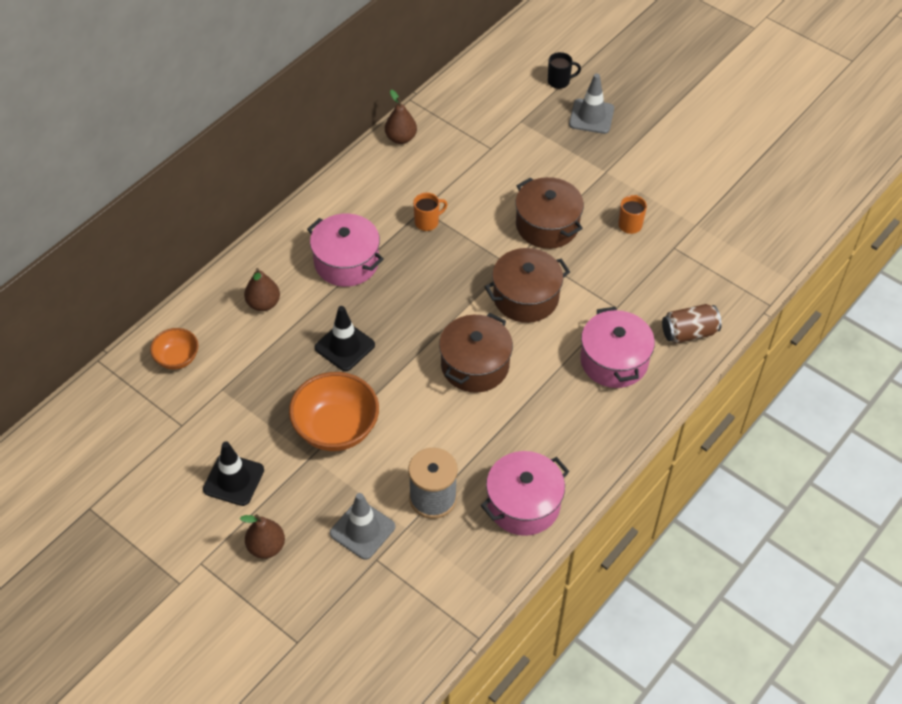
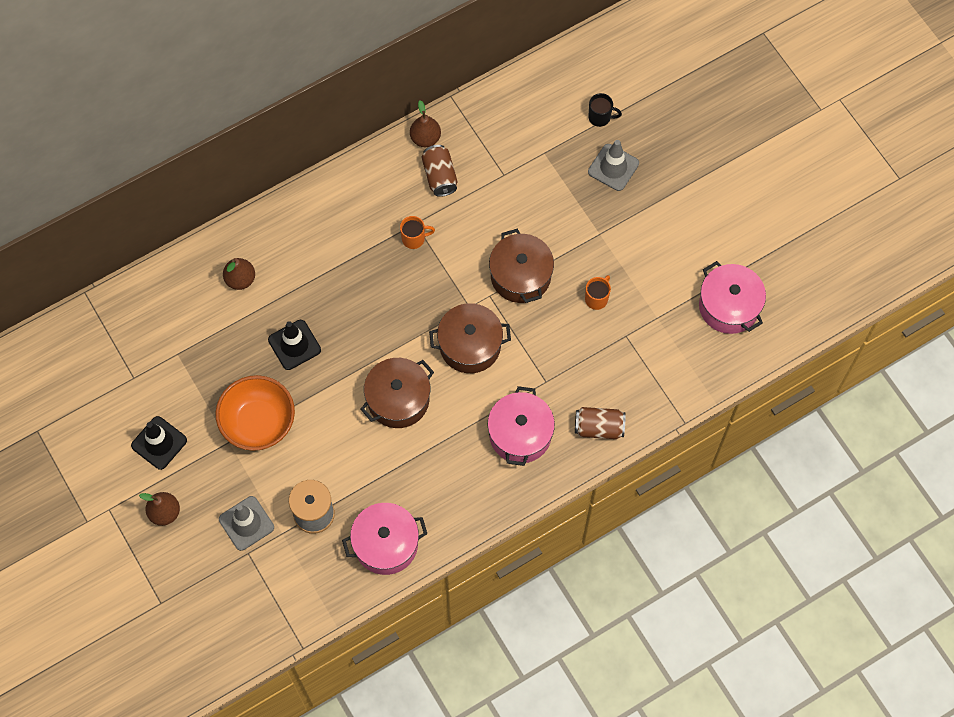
camera: 20 degrees right, 15 degrees up
orange bowl [150,328,198,370] -> none
pink pot [307,214,384,287] -> pink pot moved to [699,261,766,334]
none -> brown can [422,145,457,197]

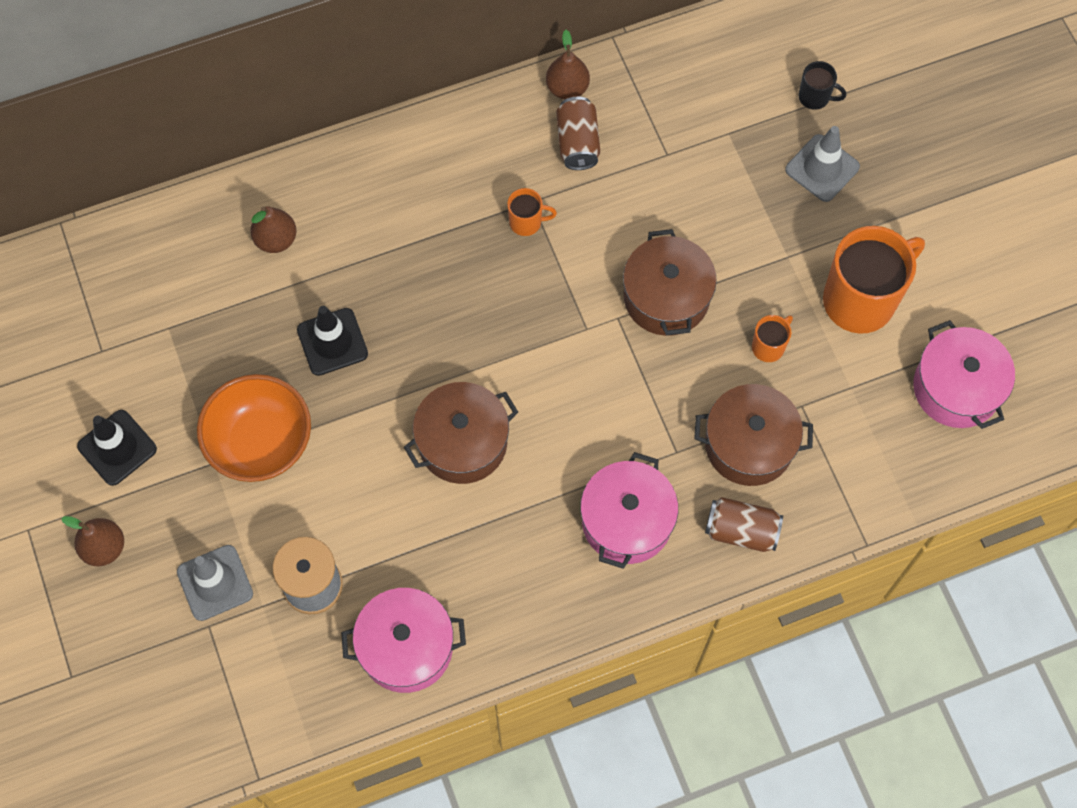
camera: 10 degrees right, 0 degrees up
brown pot [429,303,511,373] -> brown pot moved to [694,384,813,486]
none -> orange mug [823,226,925,334]

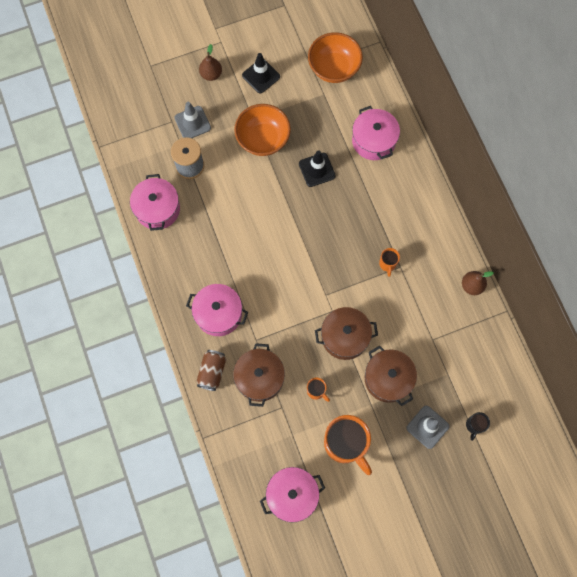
camera: 90 degrees right, 5 degrees up
brown pear [250,206,297,253] -> pink pot [352,106,400,160]
brown pot [404,382,518,484] -> brown pot moved to [365,346,417,406]
brown can [556,97,600,170] -> none
none -> orange bowl [308,32,363,83]

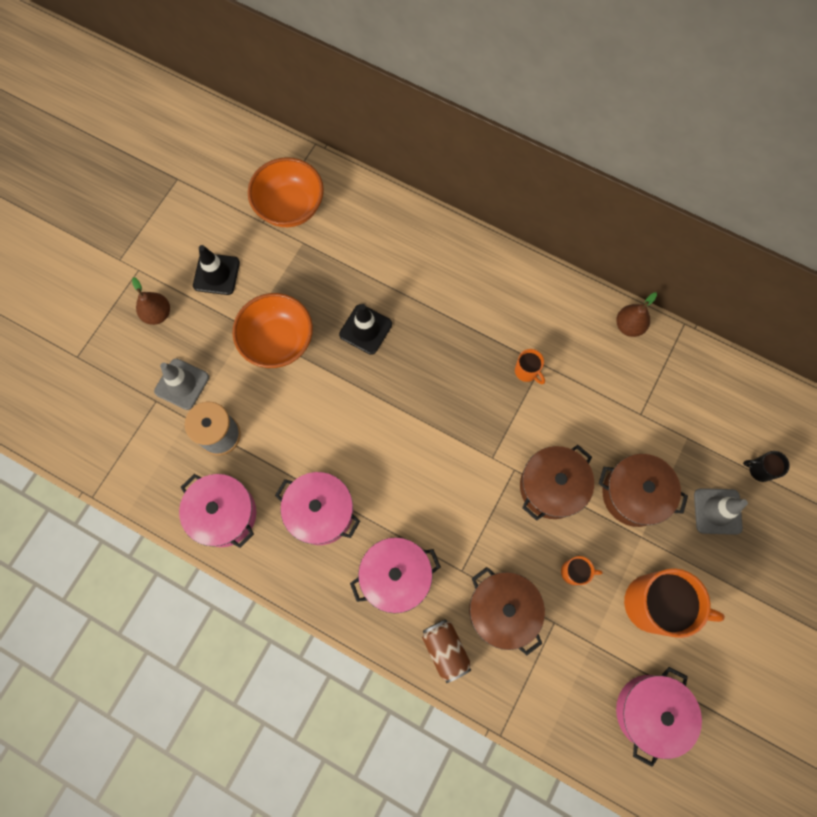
camera: 40 degrees left, 0 degrees up
pink pot [352,106,400,160] -> pink pot moved to [275,472,360,545]
black mug [466,412,490,441] -> black mug turned 120 degrees clockwise [743,451,790,482]

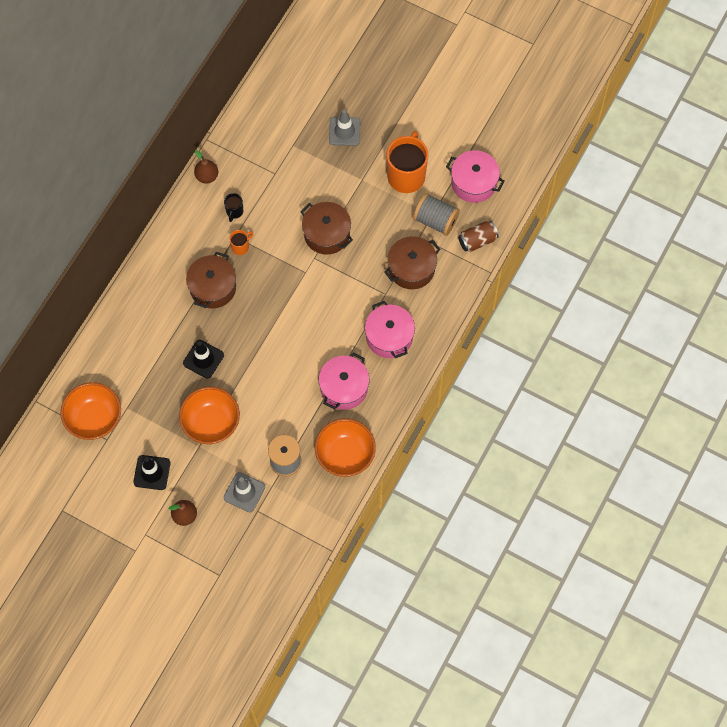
camera: 90 degrees left, 5 degrees down
pink pot [179,474,256,548] -> orange bowl [315,419,376,477]
brown can [422,619,471,683] -> brown can moved to [458,221,499,252]
orange mug [561,556,603,585] -> none
brown pot [598,454,688,527] -> brown pot moved to [186,252,236,308]
black mug [743,451,790,482] -> black mug moved to [224,193,243,222]
none -> grey spool [413,193,460,236]

